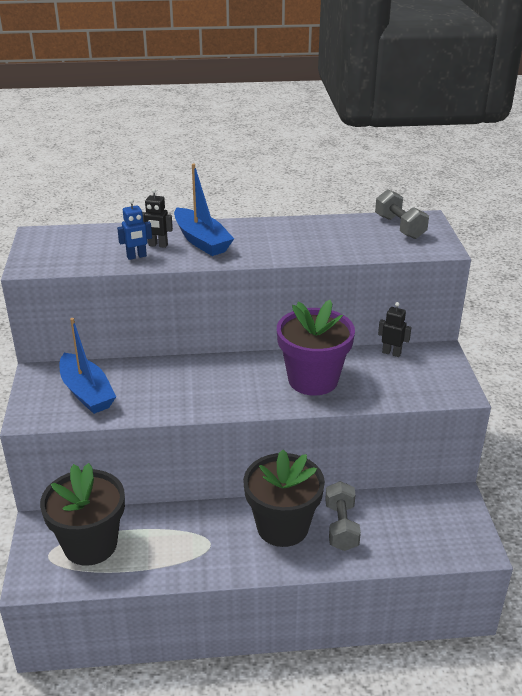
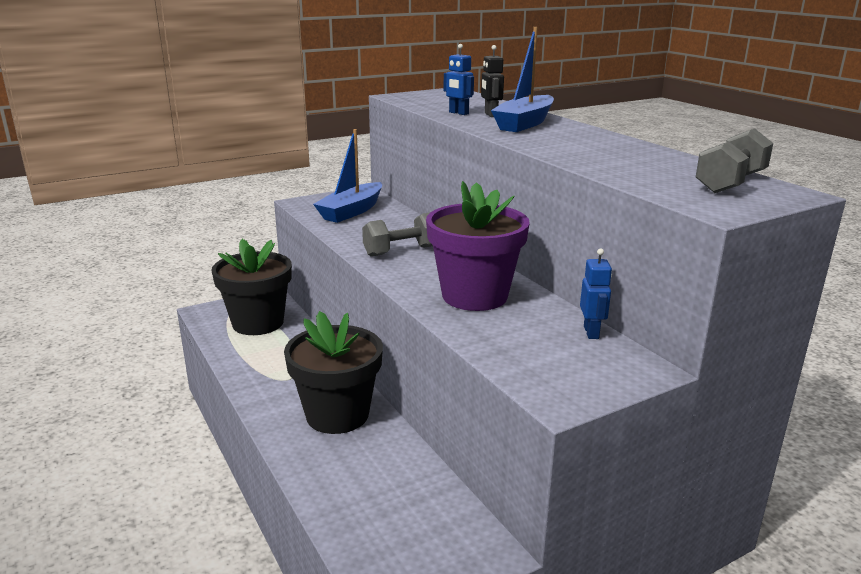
camera: 65 degrees right, 10 degrees down
grey dumbbell [325,481,361,551] -> grey dumbbell moved to [362,213,433,257]
black robot [378,302,411,357] -> blue robot [580,248,612,339]

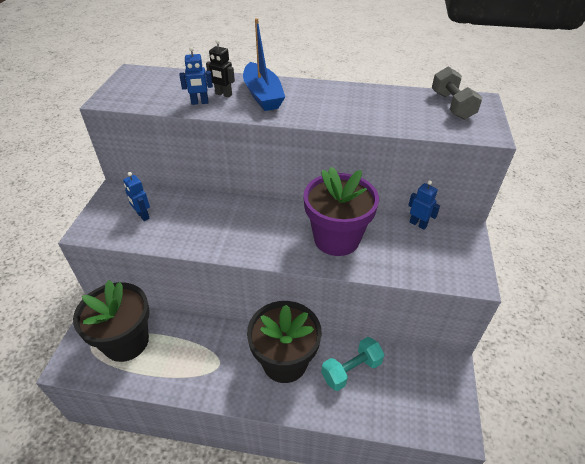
camera: 50 degrees left, 20 degrees up
blue boat [313,129,382,223] -> blue robot [123,172,150,221]
grey dumbbell [362,213,433,257] -> none
none -> turquoise dumbbell [321,337,385,391]

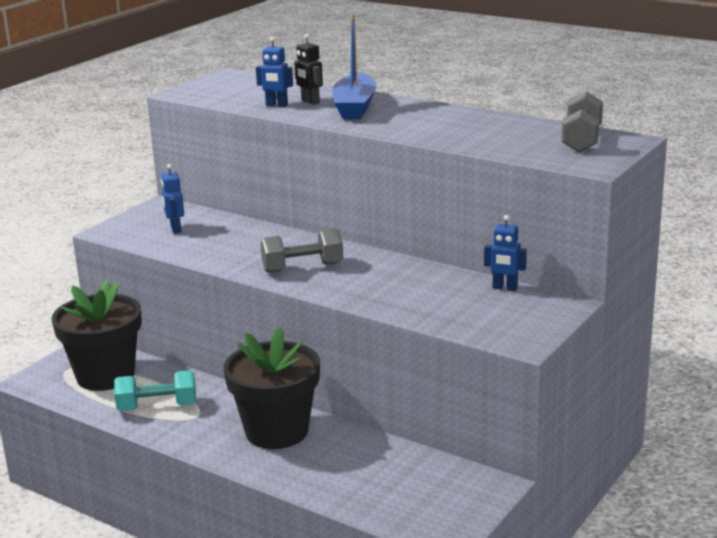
camera: 25 degrees right, 20 degrees down
purple flower pot [304,167,379,256] -> none
turquoise dumbbell [321,337,385,391] -> turquoise dumbbell moved to [114,370,196,411]
blue robot [408,180,440,230] -> blue robot turned 135 degrees clockwise [484,215,527,291]
none -> grey dumbbell [261,228,343,273]

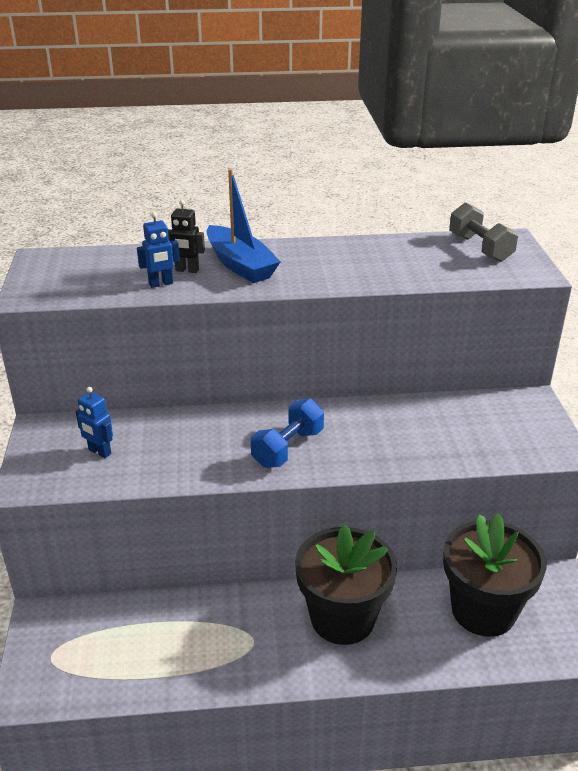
camera: 40 degrees left, 10 degrees up
black flower pot [52,279,142,391] -> black flower pot moved to [443,513,547,637]
turquoise dumbbell [114,370,196,411] -> none
grey dumbbell [261,228,343,273] -> blue dumbbell [251,399,324,468]
blue robot [484,215,527,291] -> none

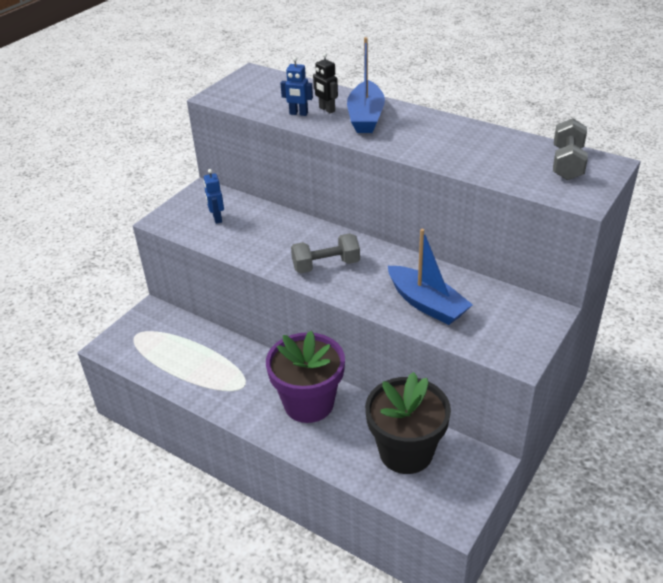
camera: 40 degrees right, 5 degrees up
blue dumbbell [251,399,324,468] -> grey dumbbell [291,233,360,273]
black flower pot [295,524,397,645] -> purple flower pot [266,331,345,423]
none -> blue boat [388,229,473,325]

